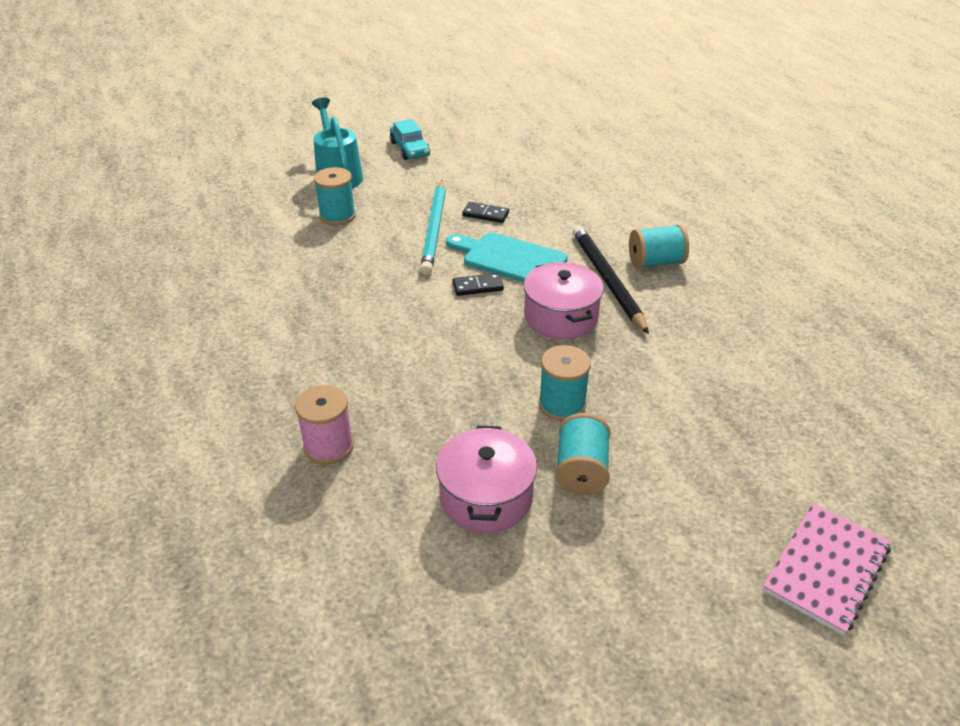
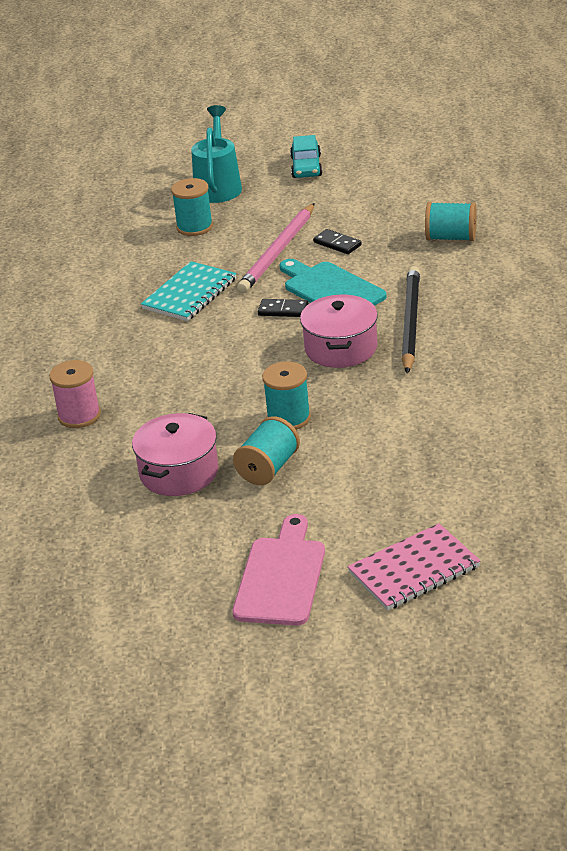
camera: 25 degrees right, 5 degrees down
turquoise pencil [420,180,446,275] -> pink pencil [237,203,315,293]
turquoise spool [629,224,689,269] -> turquoise spool moved to [425,202,477,241]
none -> turquoise notebook [141,261,236,321]
none -> pink cutting board [232,514,325,626]

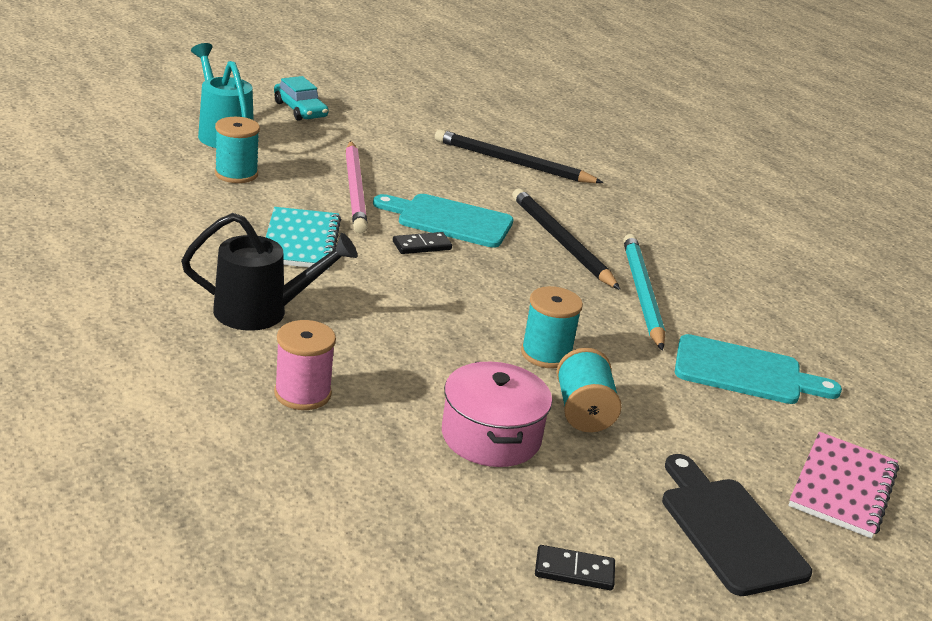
camera: 40 degrees left, 5 degrees down
pink cutting board [232,514,325,626] -> black cutting board [662,454,812,596]
pink pot [300,295,378,368] -> none
black domino [313,229,362,254] -> black domino moved to [535,545,615,590]
turquoise spool [425,202,477,241] -> black pencil [435,129,604,183]
none -> black watering can [181,213,357,331]
none -> turquoise pencil [623,234,665,351]
none -> turquoise cutting board [675,334,842,404]

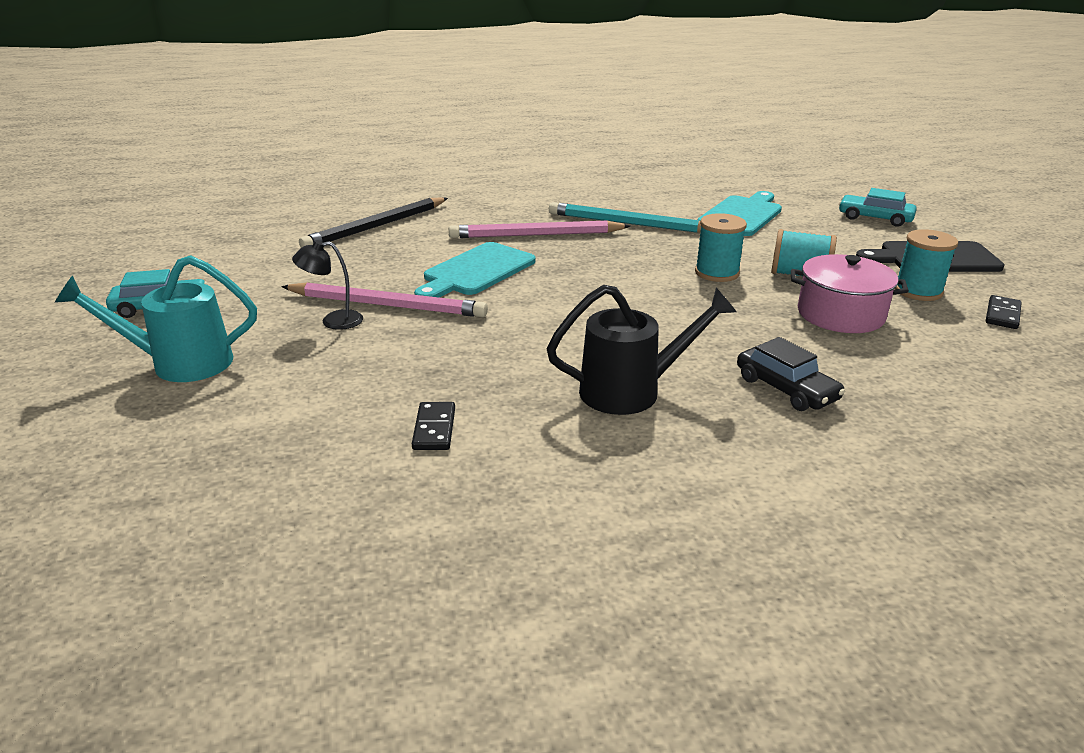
camera: 65 degrees left, 0 degrees up
black watering can [181,213,357,331] -> black watering can turned 60 degrees clockwise [547,285,737,415]
turquoise spool [215,117,260,183] -> turquoise spool moved to [895,229,958,301]
turquoise notebook [266,207,341,270] -> none
pink spool [274,320,336,410] -> black car [737,337,845,411]
black domino [393,232,452,254] -> black domino moved to [412,402,455,450]
black pencil [512,188,620,290] -> pink pencil [449,221,630,238]
pink notebook [788,432,899,539] -> turquoise car [839,188,917,227]
none -> black lamp [292,240,363,330]

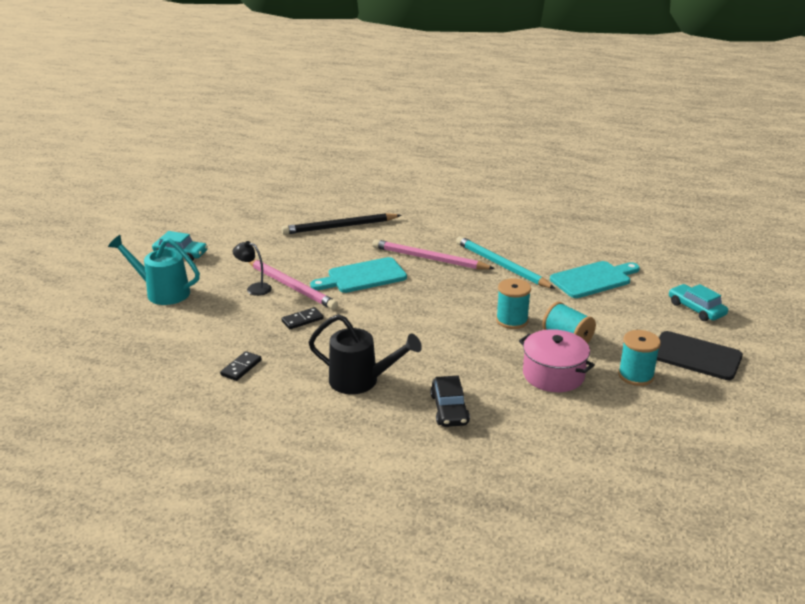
camera: 30 degrees right, 0 degrees up
black domino [986,295,1022,329] -> black domino moved to [281,307,324,329]

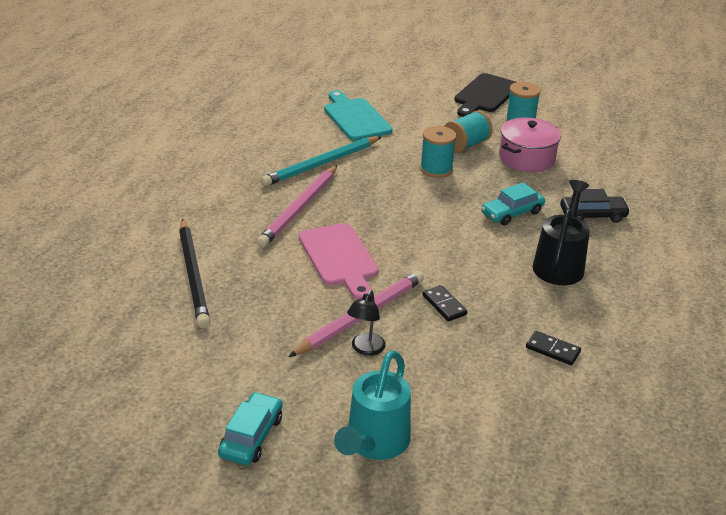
camera: 90 degrees left, 5 degrees up
turquoise cutting board [310,257,407,293] -> pink cutting board [299,223,379,300]
turquoise car [669,284,728,321] -> turquoise car moved to [481,182,545,226]

